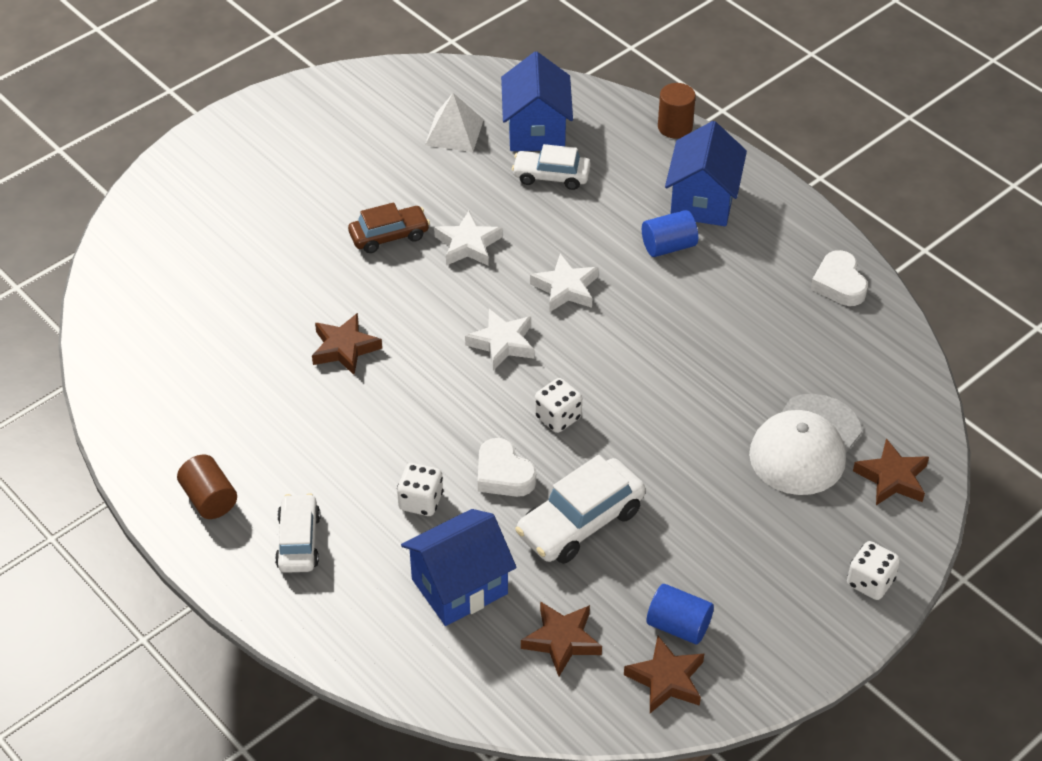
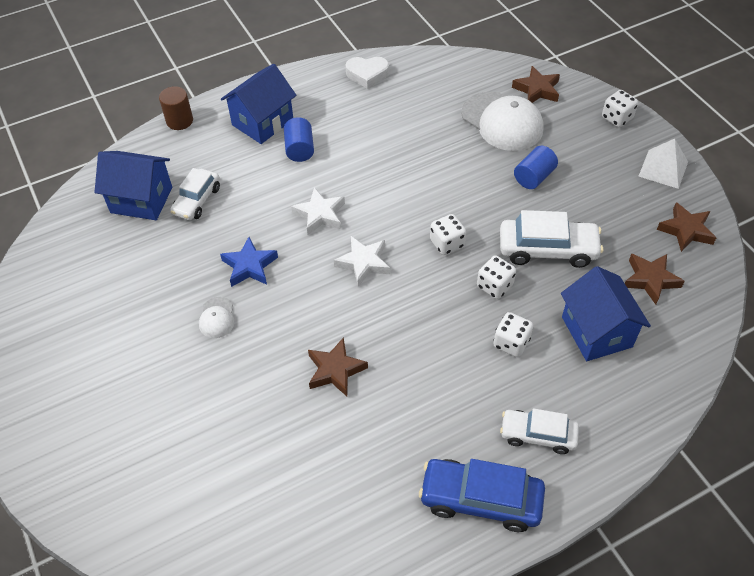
camera: 75 degrees left, 5 degrees up
brown cylinder [177,454,237,519] -> blue car [419,459,545,532]
brown car [348,202,430,253] -> white cap [199,297,234,338]
white pyramid [425,93,484,152] -> white pyramid moved to [639,139,688,189]
white star [434,211,502,266] -> blue star [220,237,278,287]
white heart [478,438,536,497] -> white dice [477,255,516,299]
white car [515,455,645,564] -> white car turned 60 degrees counterclockwise [500,210,603,268]
blue cylinder [646,584,714,644] -> blue cylinder moved to [514,145,558,189]
blue house [665,121,747,226] -> blue house turned 75 degrees counterclockwise [221,64,296,144]

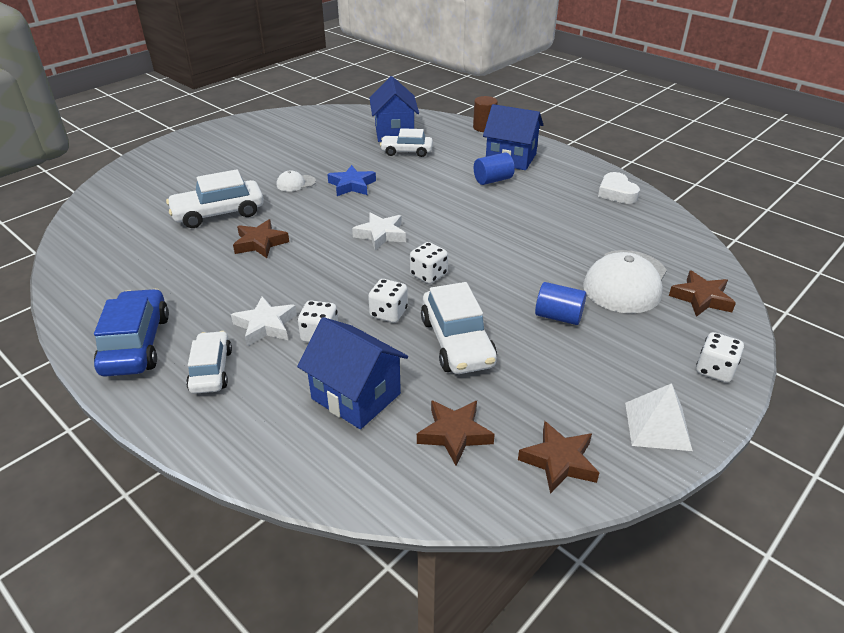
camera: 70 degrees right, 15 degrees down
white star [291,187,345,235] -> white star moved to [231,296,297,346]
blue house [561,266,651,361] -> blue house turned 75 degrees clockwise [297,317,408,429]
none -> white car [166,169,264,228]

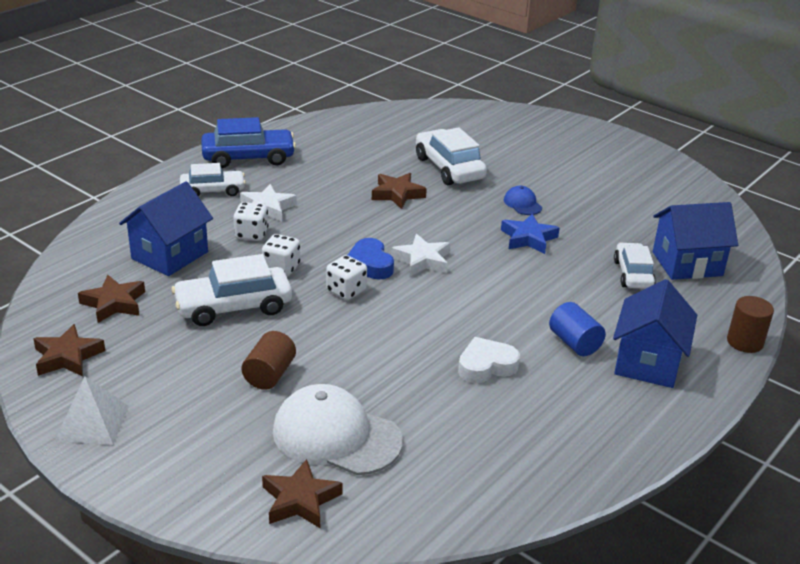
camera: 85 degrees right, 5 degrees down
white cap [277,170,316,192] -> blue cap [504,186,542,215]
blue cylinder [535,282,587,325] -> brown cylinder [242,331,296,390]
white heart [598,172,640,204] -> white heart moved to [458,337,520,383]
white dice [696,332,744,383] -> none
none -> blue heart [348,238,394,279]

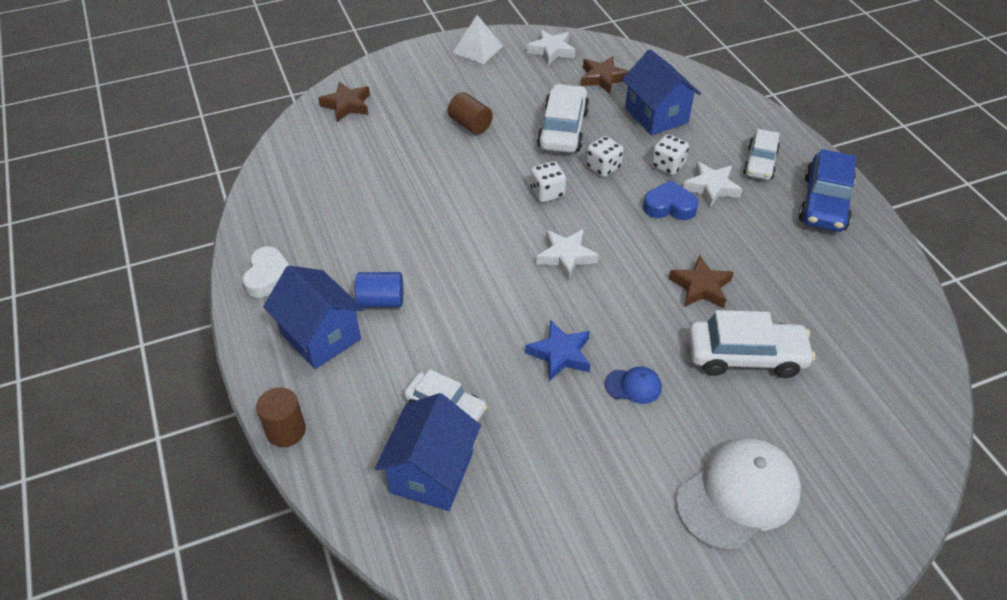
camera: 120 degrees right, 15 degrees up
brown star [33,324,105,377] -> white star [526,30,575,65]
white cap [273,384,403,475] -> white cap moved to [676,438,801,551]
blue heart [348,238,394,279] -> blue heart moved to [643,180,699,220]
white heart [458,337,520,383] -> white heart moved to [242,246,289,298]

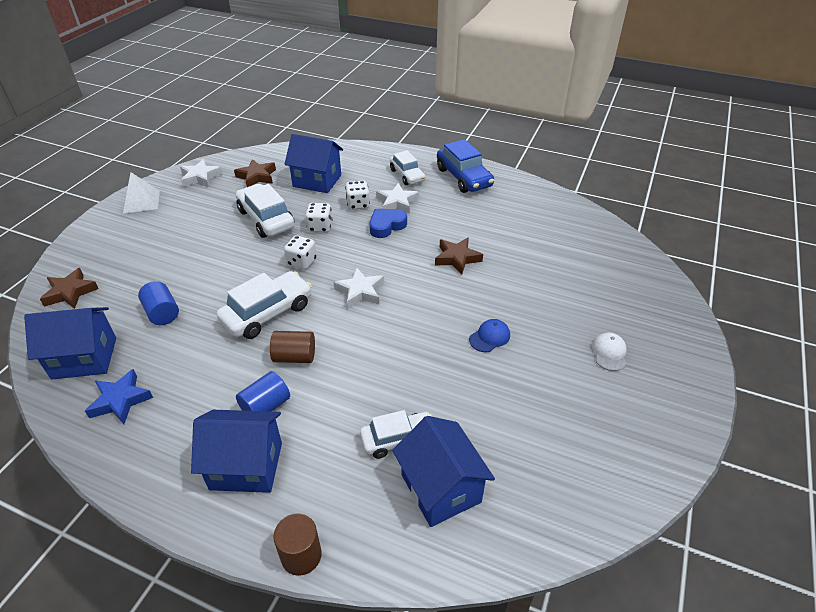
camera: 45 degrees left, 5 degrees down
white heart [242,246,289,298] -> none
brown cylinder [448,92,493,135] -> brown cylinder moved to [270,331,315,363]
blue star [525,320,591,381] -> blue star moved to [85,369,153,424]
white cap [676,438,801,551] -> white cap [592,333,627,371], size x0.46
white car [688,310,815,378] -> white car moved to [216,271,312,339]
none -> blue house [24,307,116,380]
none -> blue cylinder [138,281,179,325]

